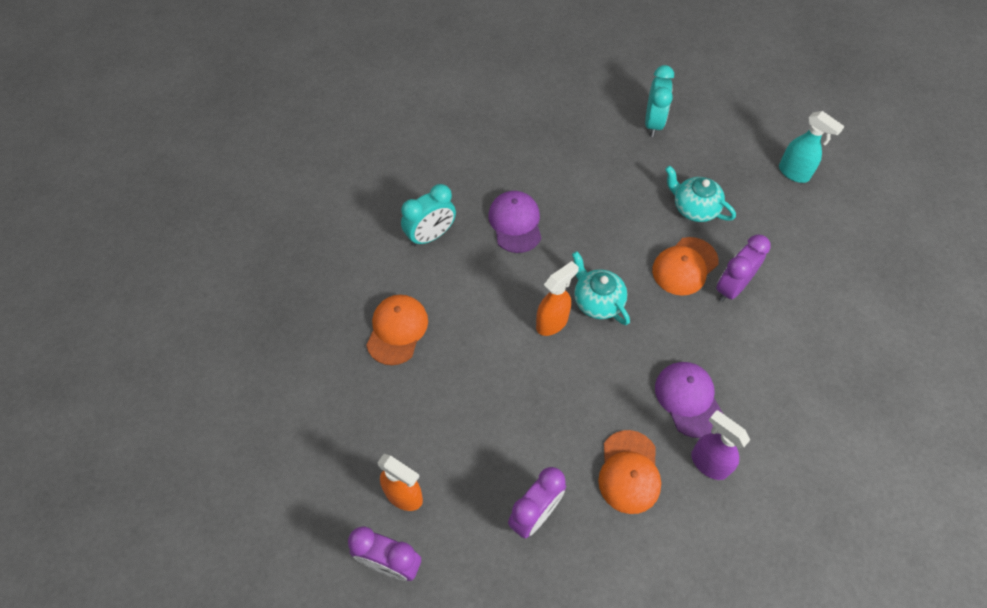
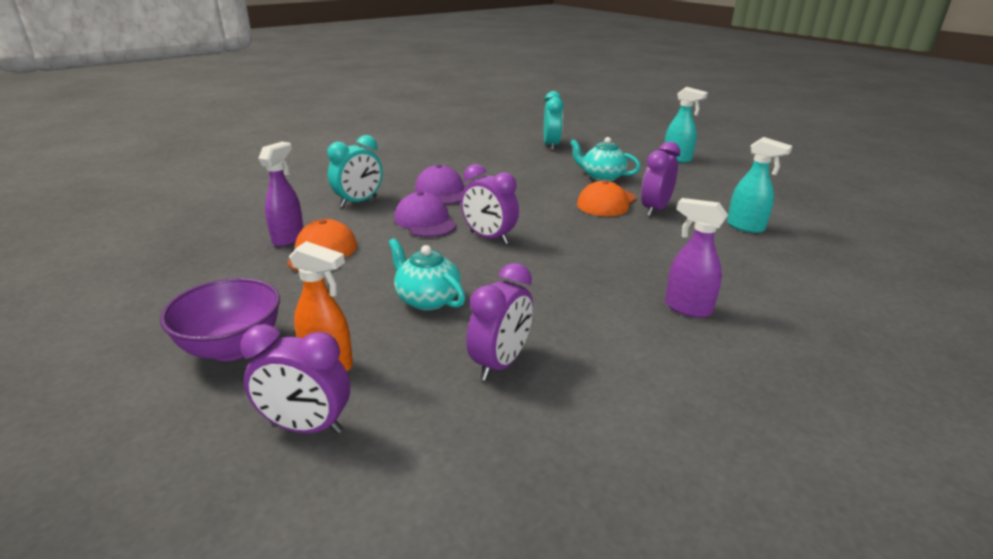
camera: 10 degrees left, 30 degrees down
orange spray bottle [536,261,579,336] -> purple clock [461,164,519,244]
turquoise teapot [572,251,630,325] -> turquoise teapot moved to [389,238,465,310]
orange cap [598,430,661,514] -> none
purple cap [655,362,723,438] -> purple cap moved to [394,192,457,237]
none -> purple bowl [160,278,280,361]
none -> purple spray bottle [258,142,304,247]
none -> turquoise spray bottle [727,137,792,233]

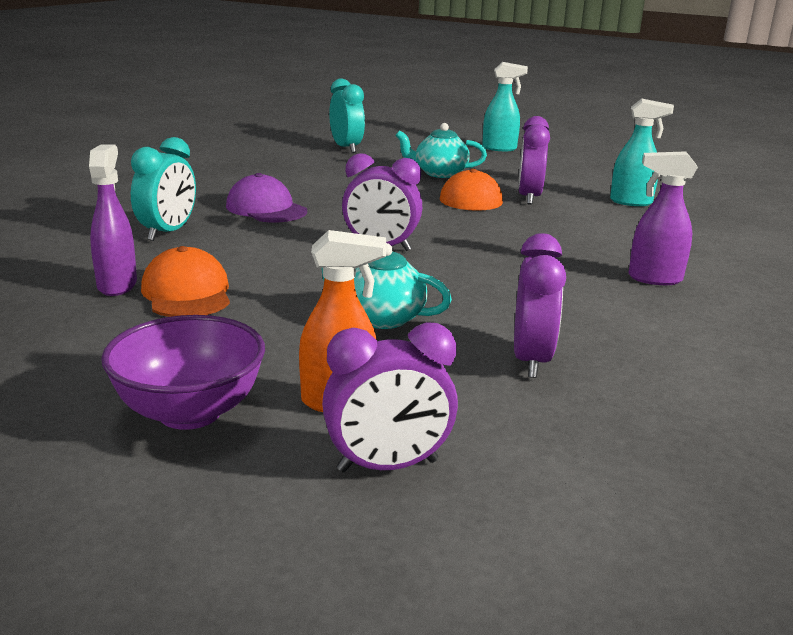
camera: 25 degrees left, 5 degrees down
purple cap [394,192,457,237] -> none

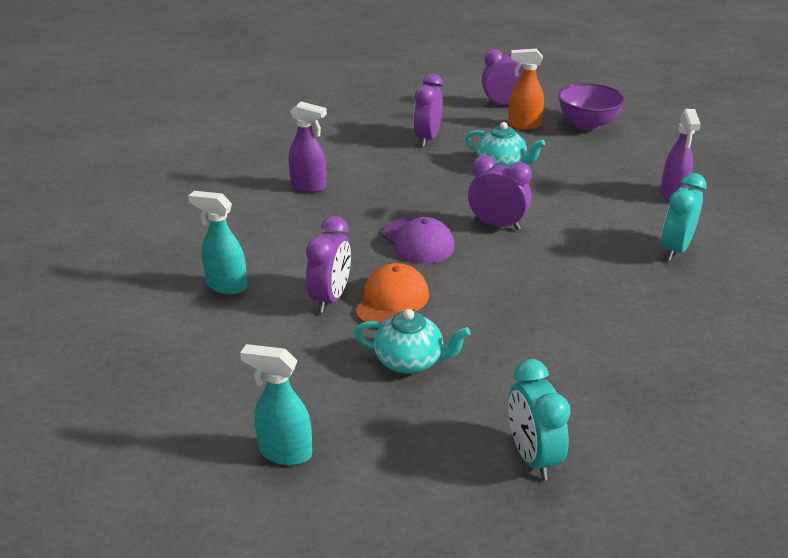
camera: 170 degrees left, 10 degrees up
orange cap [141,246,230,317] -> none
purple cap [226,173,307,222] -> purple cap moved to [382,217,455,264]

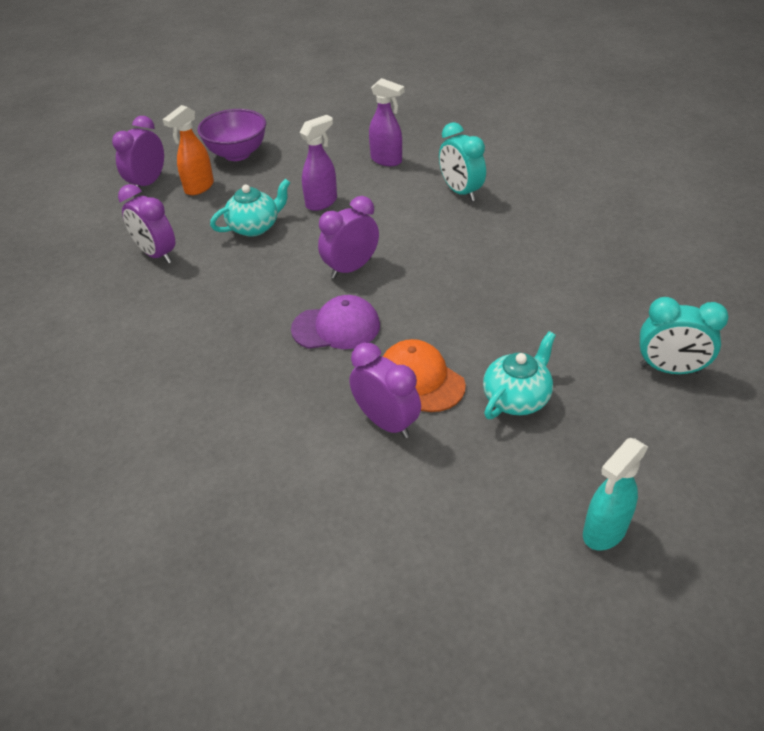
camera: 60 degrees left, 10 degrees up
turquoise spray bottle [188,191,247,294] -> none
purple spray bottle [289,101,327,193] -> purple spray bottle moved to [300,115,337,211]

